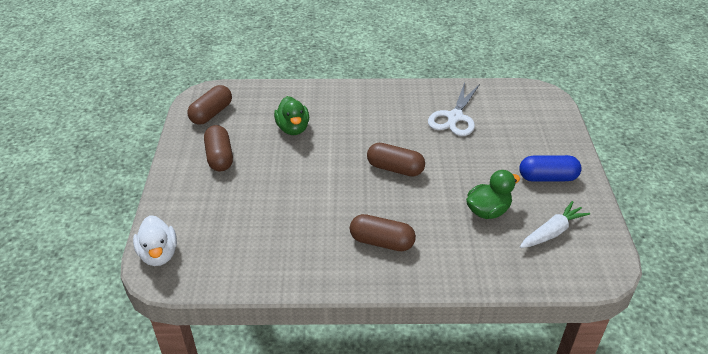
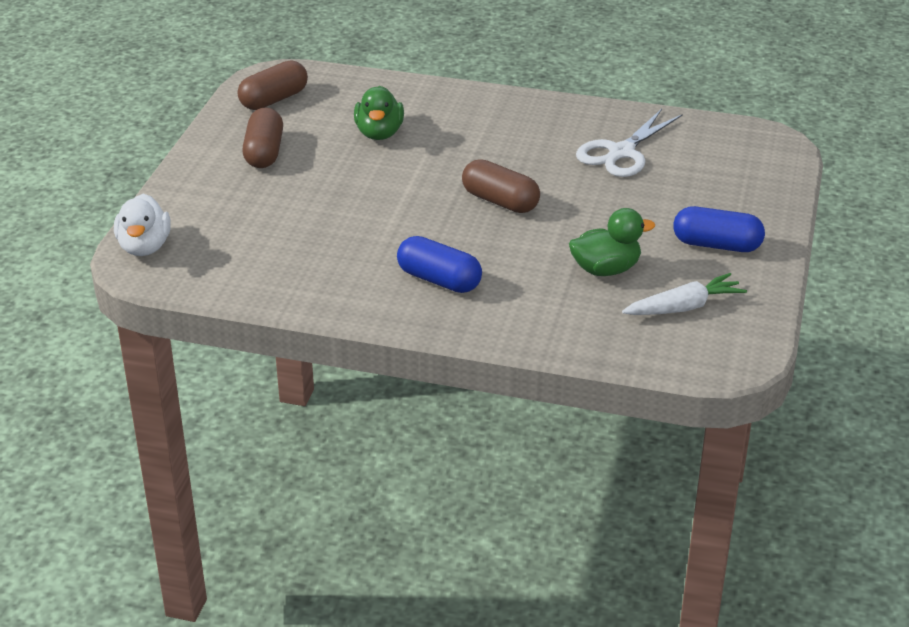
camera: 15 degrees right, 5 degrees down
brown capsule [350,214,416,251] -> blue capsule [397,236,482,293]

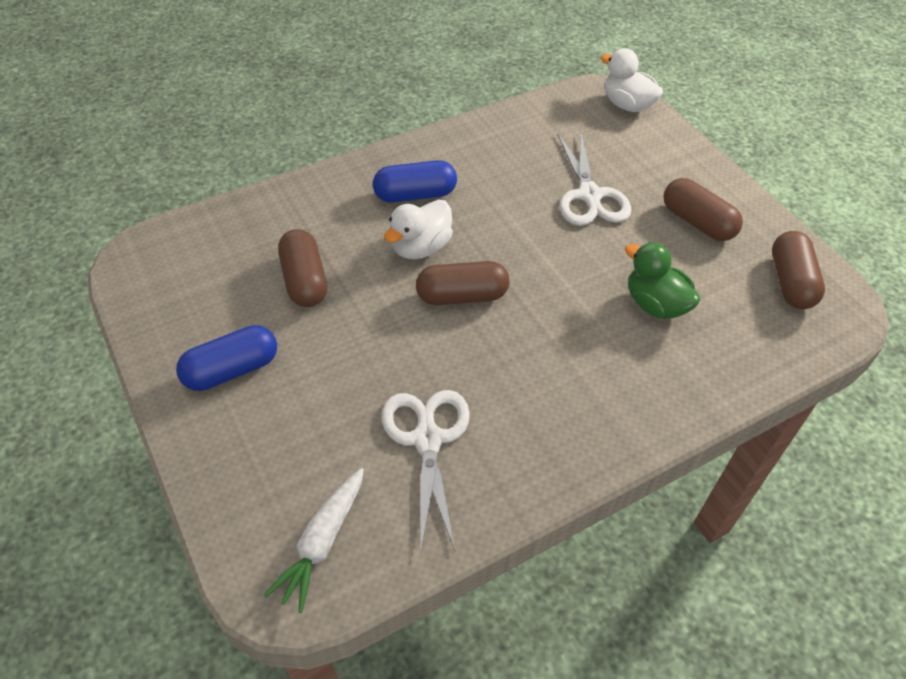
camera: 135 degrees right, 15 degrees up
green duck [569,208,655,276] -> brown capsule [278,229,327,307]
white carrot [622,273,747,315] -> white carrot moved to [264,468,364,613]
none -> white duck [384,199,453,259]
none -> white scissors [558,131,631,226]

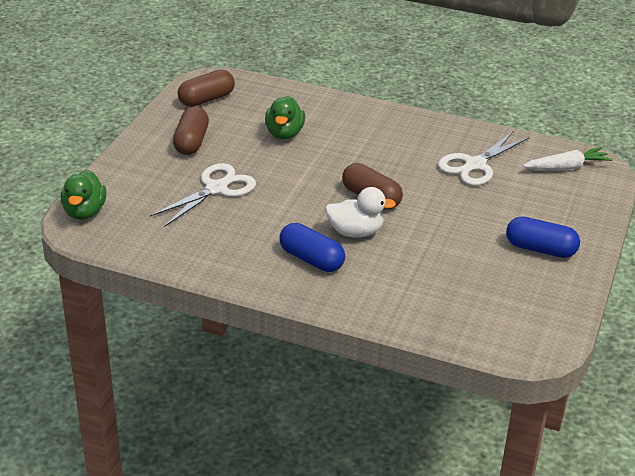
camera: 130 degrees left, 15 degrees down
brown capsule [278,229,327,307] -> none
white duck [601,48,663,112] -> green duck [61,170,107,220]

